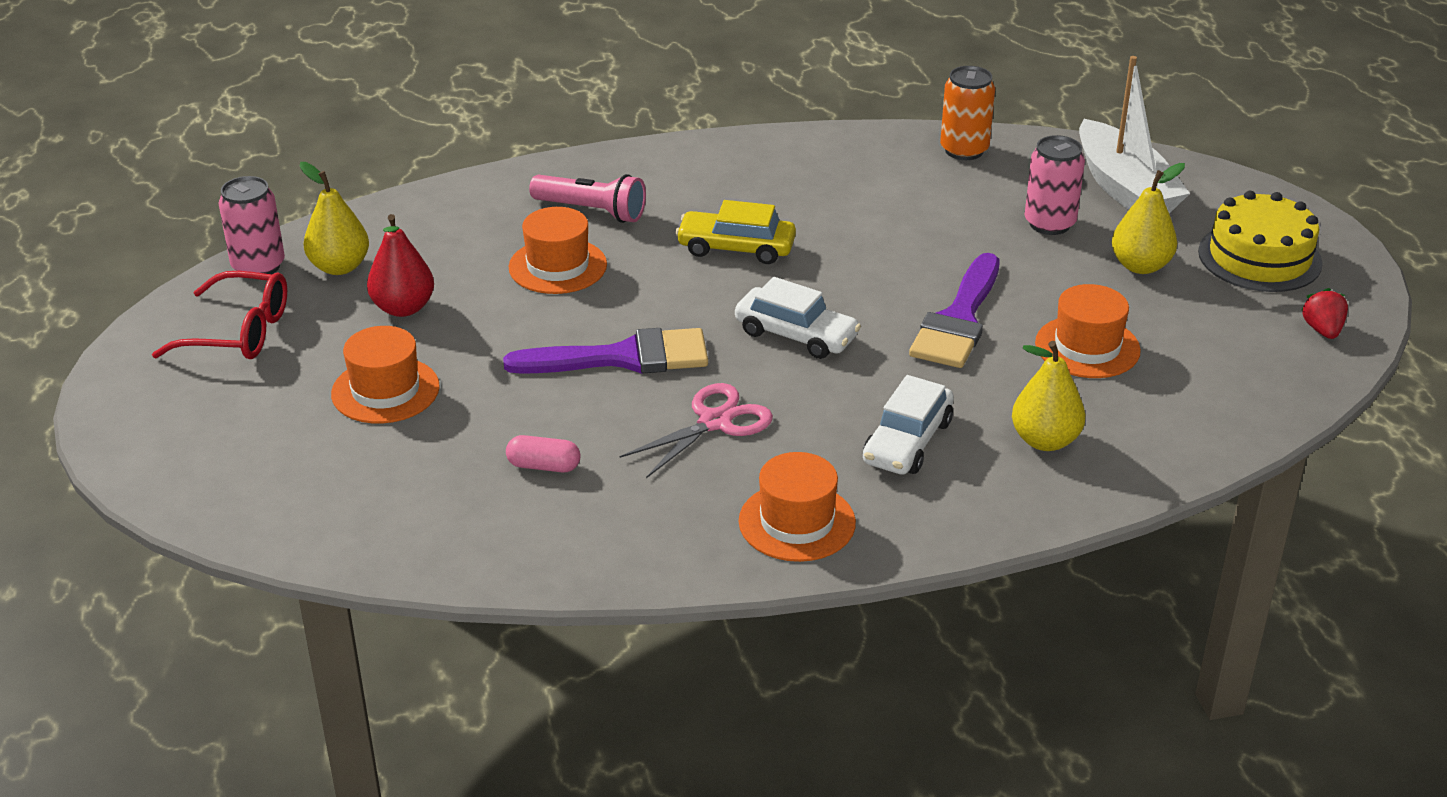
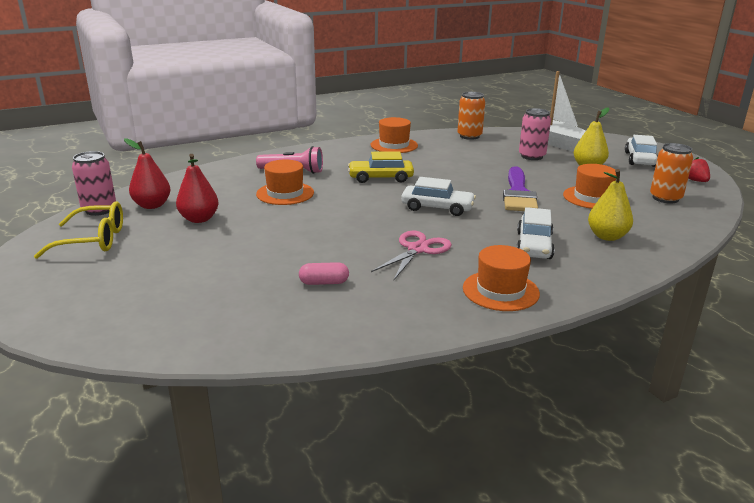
camera: 15 degrees left, 10 degrees down
red glasses [152,271,287,359] -> yellow glasses [34,201,123,259]
yellow pear [299,162,369,275] -> red pear [124,138,171,209]
orange hat [331,326,440,424] -> orange hat moved to [371,117,418,153]
purple brush [503,328,708,374] -> none
yellow cake [1198,191,1323,292] -> white car [625,135,658,167]
none -> orange can [650,143,693,204]

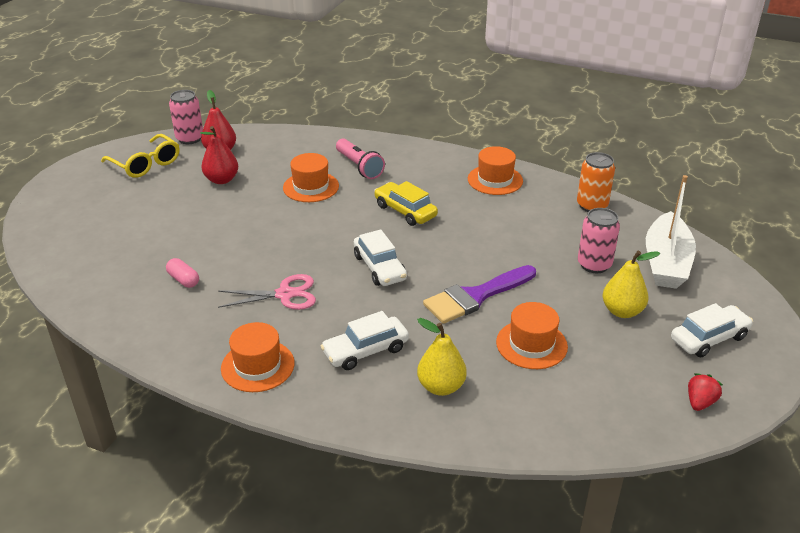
camera: 50 degrees right, 10 degrees up
orange can [650,143,693,204] -> none

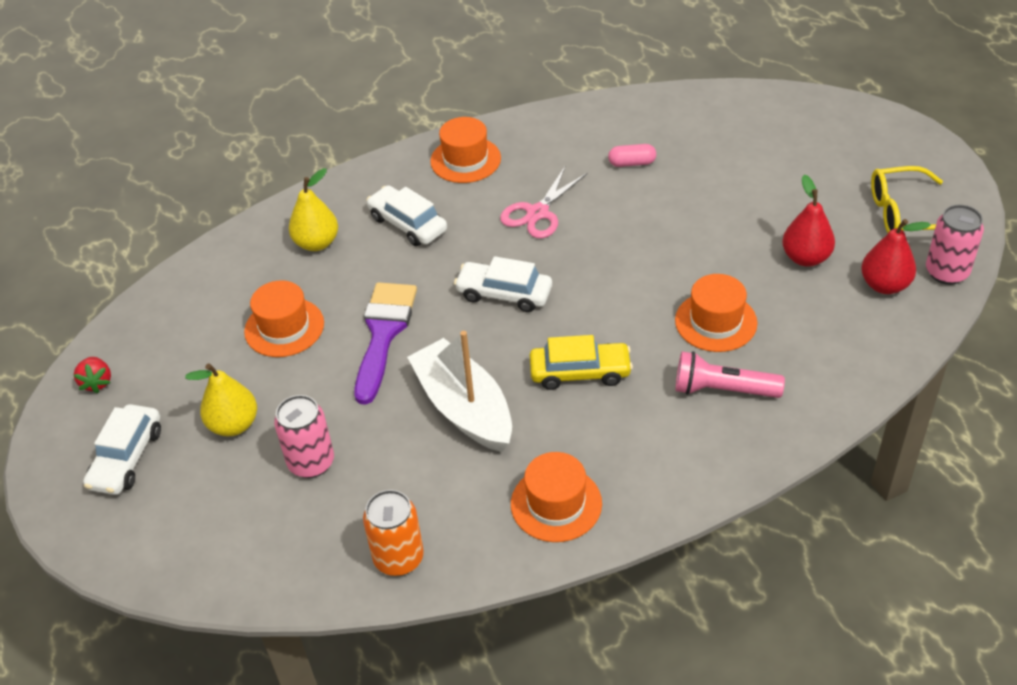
camera: 135 degrees right, 10 degrees up
white car [321,311,409,370] -> white car turned 60 degrees counterclockwise [366,185,447,246]
white boat [646,175,696,289] -> white boat moved to [407,331,512,452]

